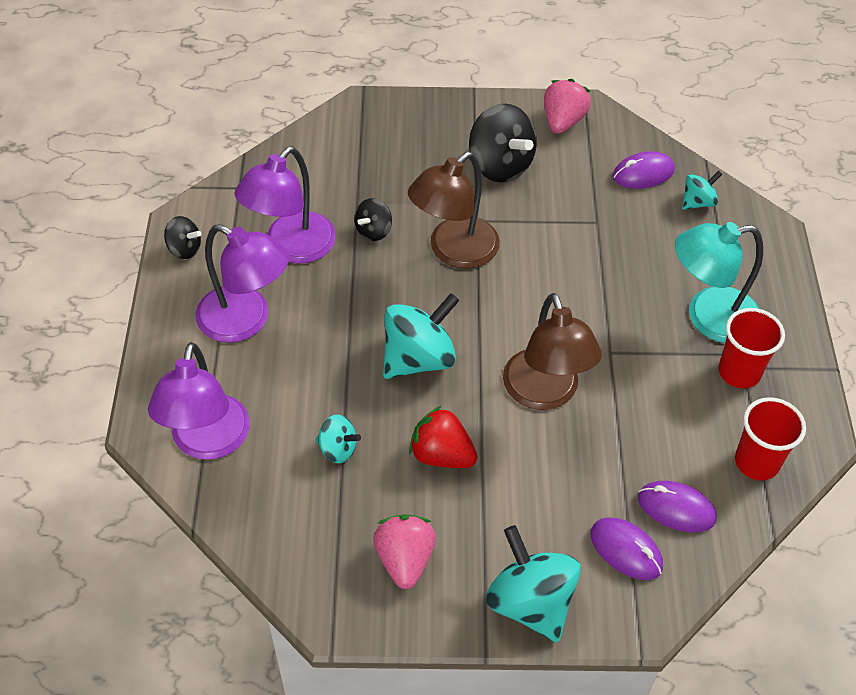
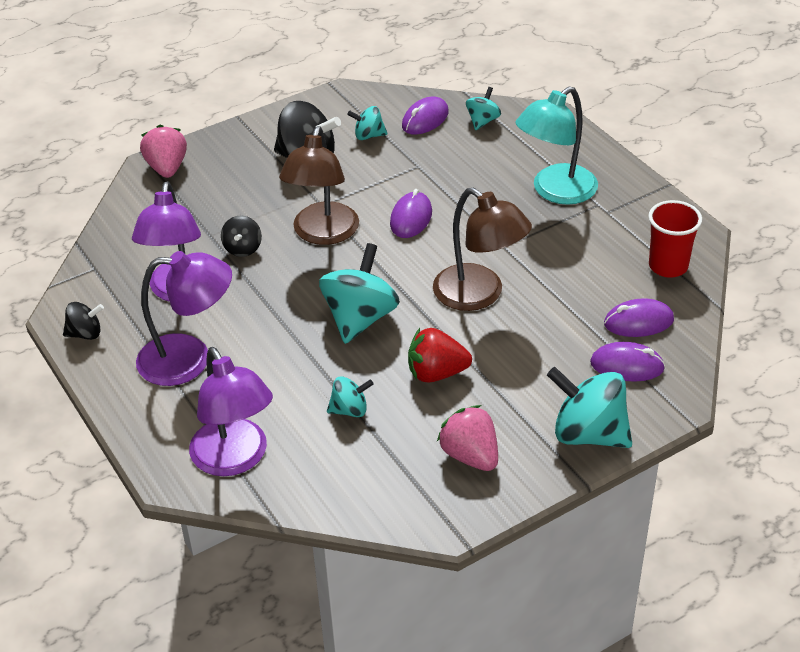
camera: 30 degrees left, 10 degrees down
pink strawberry [544,79,591,134] -> pink strawberry moved to [140,124,187,178]
red cup [718,308,785,389] -> none
none -> turquoise spinning top [347,106,388,140]
none -> purple mouse [390,189,432,238]

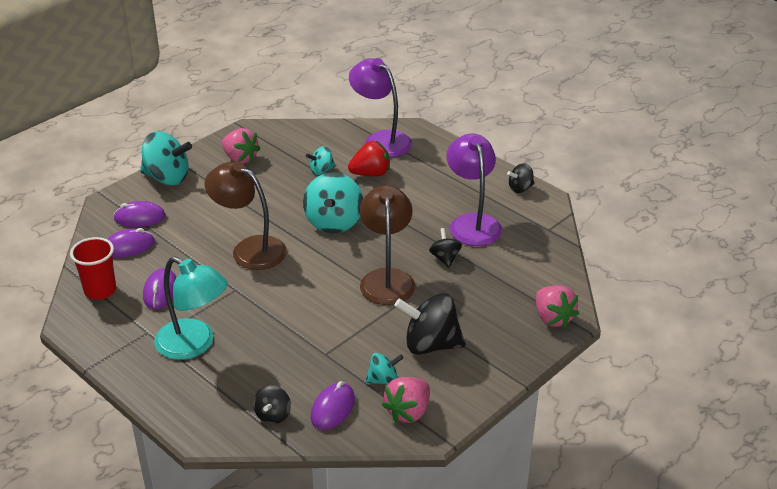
camera: 165 degrees right, 5 degrees down
purple lamp [136,251,232,386] -> none
purple mouse [390,189,432,238] -> purple mouse moved to [143,268,176,309]
red strawberry [408,328,472,383] -> red strawberry moved to [348,141,390,176]
turquoise spinning top [466,87,501,130] -> black spinning top [253,385,291,424]
turquoise lamp [515,87,598,205] -> turquoise lamp turned 90 degrees clockwise [154,257,228,360]
none -> pink strawberry [381,377,430,423]

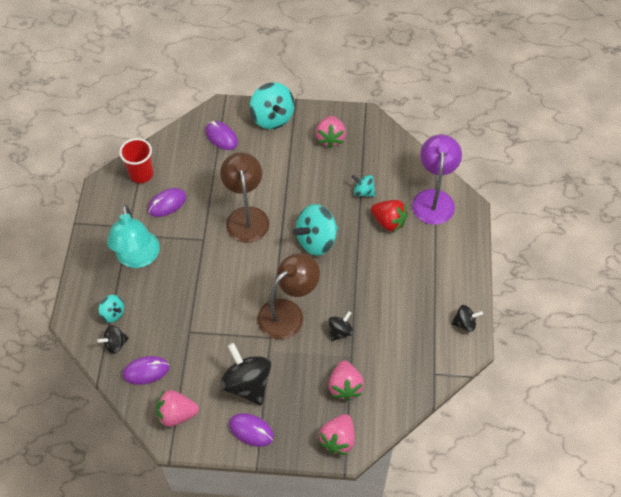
camera: 50 degrees right, 20 degrees up
purple mouse [107,228,155,258] -> purple mouse moved to [229,413,274,447]
turquoise spinning top [365,353,403,385] -> turquoise spinning top moved to [98,295,124,323]
purple lamp [446,134,502,246] -> none
black spinning top [507,164,534,193] -> black spinning top turned 150 degrees clockwise [451,305,483,332]
none -> pink strawberry [328,360,364,401]

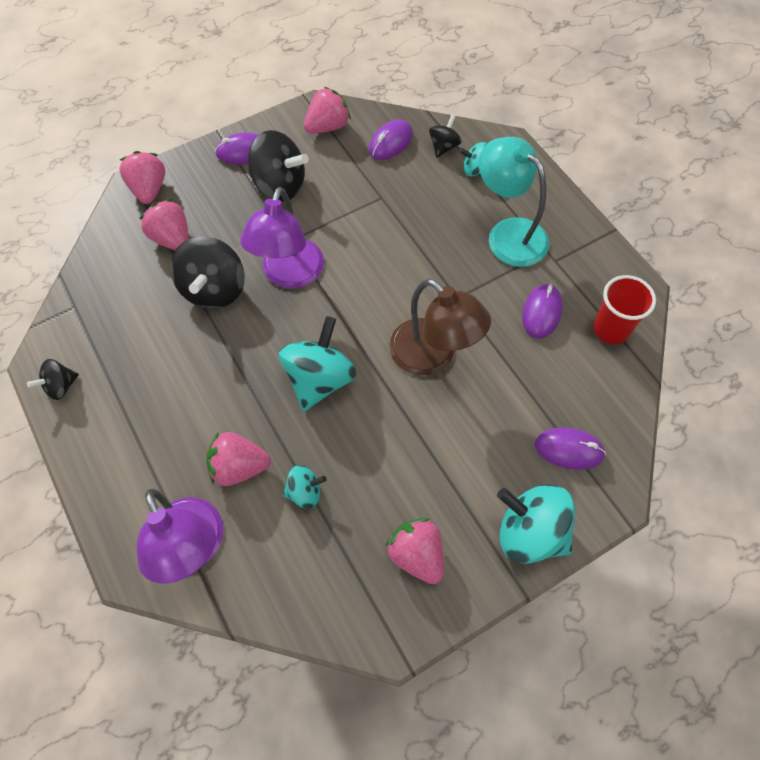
camera: 145 degrees right, 5 degrees up
brown lamp [257,253,320,340] -> purple lamp [240,187,324,289]
black spinning top [329,311,354,341] -> black spinning top [170,237,245,309], size x1.89
red strawberry [371,200,408,232] -> pink strawberry [206,432,271,486]

